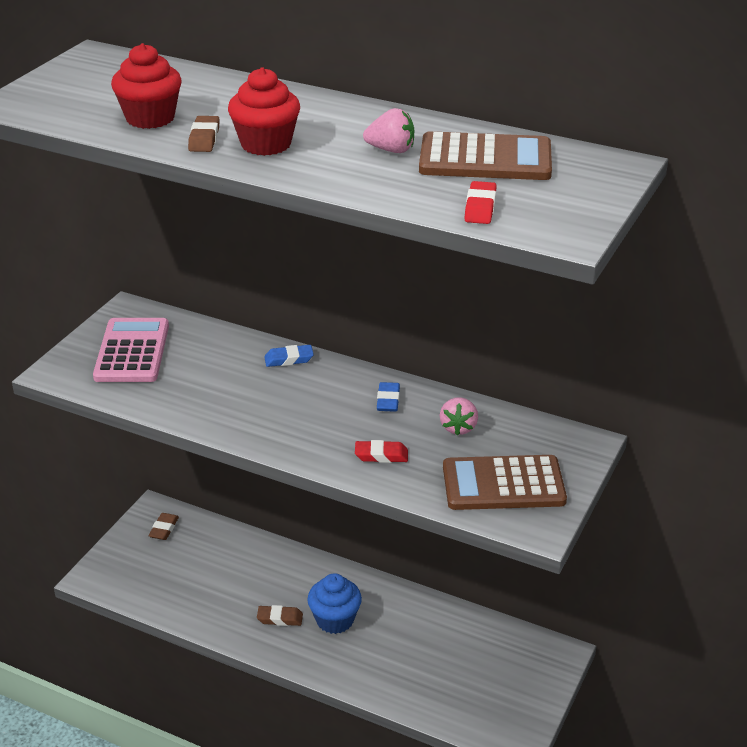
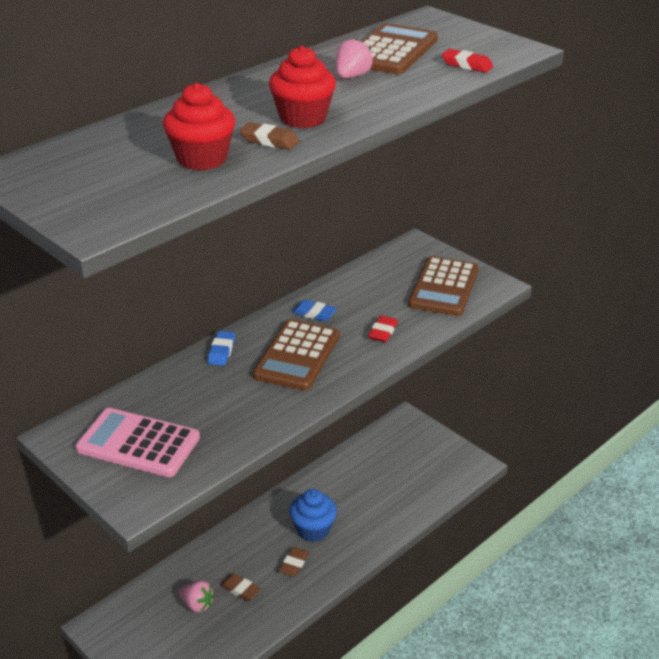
camera: 70 degrees left, 0 degrees up
brown eraser [148,513,179,540] -> brown eraser moved to [220,573,261,601]
pink strawberry [440,397,478,436] -> pink strawberry moved to [179,581,214,613]
none -> brown calculator [253,319,340,391]

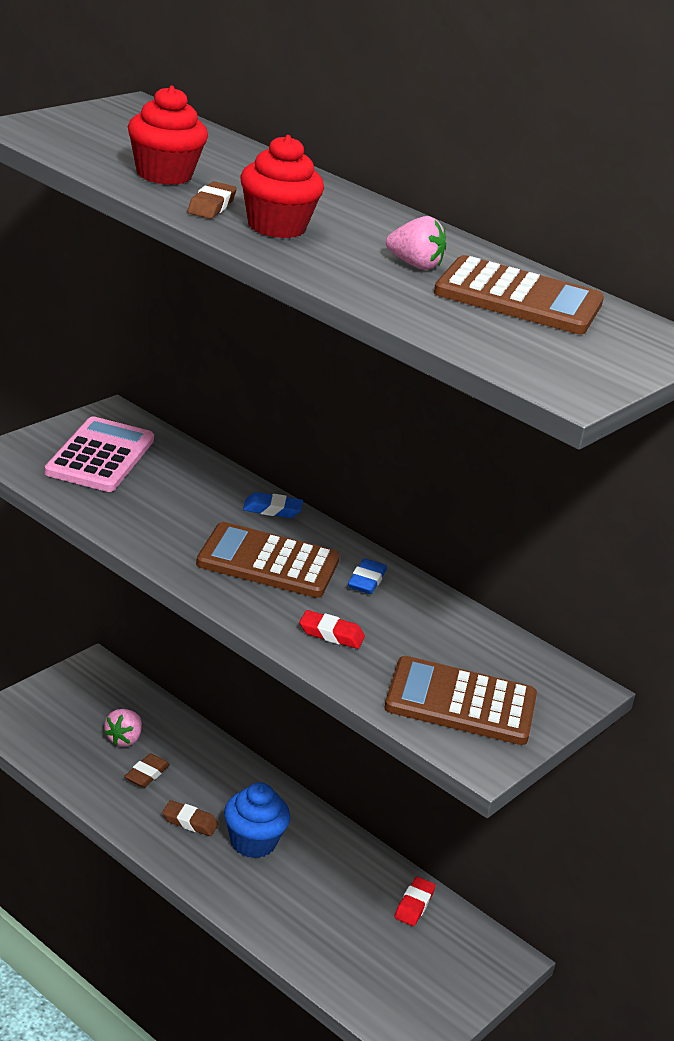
camera: 80 degrees right, 5 degrees down
red eraser [442,49,493,73] -> red eraser moved to [395,877,436,926]

